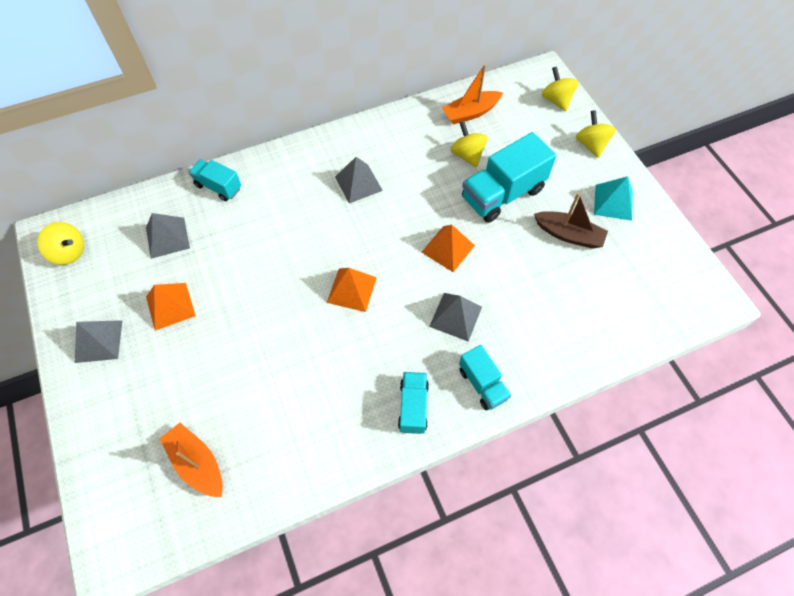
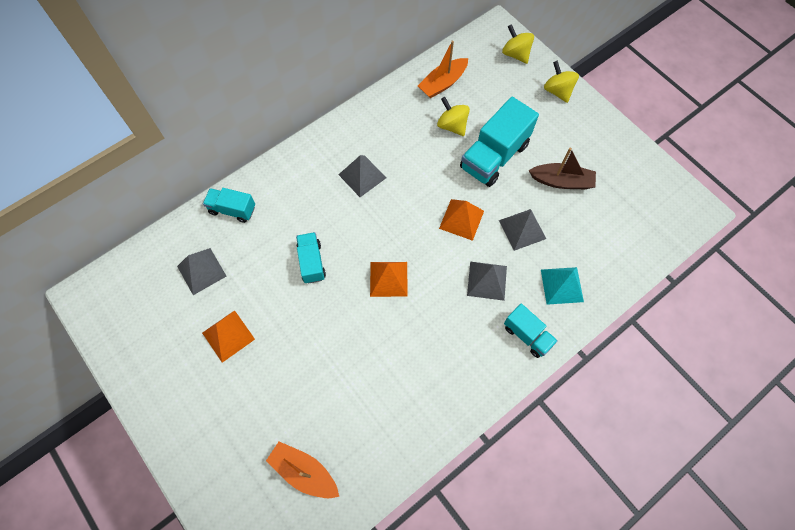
camera: 15 degrees left, 5 degrees up
yellow spinning top [37,222,84,265] -> none
grey pyramid [75,320,123,363] -> grey pyramid moved to [499,209,546,251]
turquoise truck [398,372,429,434] -> turquoise truck moved to [296,232,326,284]
turquoise pyramid [594,176,633,221] -> turquoise pyramid moved to [541,267,584,305]

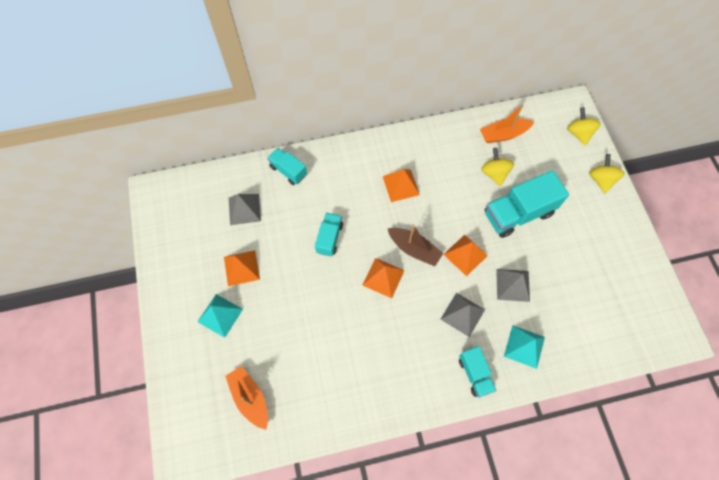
camera: 25 degrees right, 0 degrees up
grey pyramid [338,155,386,197] -> orange pyramid [382,169,420,202]
brown boat [528,148,596,189] -> brown boat moved to [387,224,443,266]
none -> turquoise pyramid [198,294,243,338]

